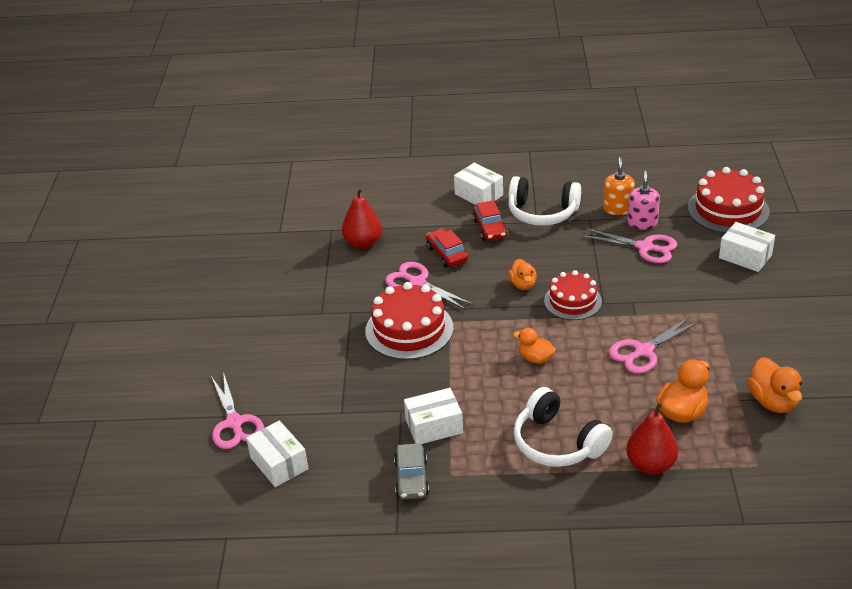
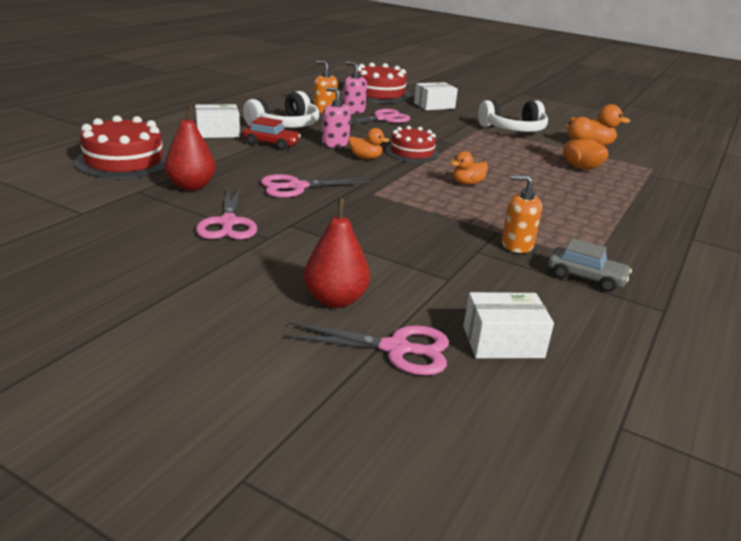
camera: 65 degrees left, 10 degrees down
red cake [365,282,453,360] -> red cake moved to [74,115,168,179]
white box [404,388,463,444] -> orange soap dispenser [502,175,542,253]
red car [426,228,468,268] -> none
white headphones [514,387,613,467] -> white headphones moved to [478,100,548,132]
pink scissors [609,317,700,374] -> pink scissors moved to [196,187,257,240]
red pear [626,402,678,475] -> red pear moved to [304,199,370,308]
none -> pink soap dispenser [322,87,351,148]

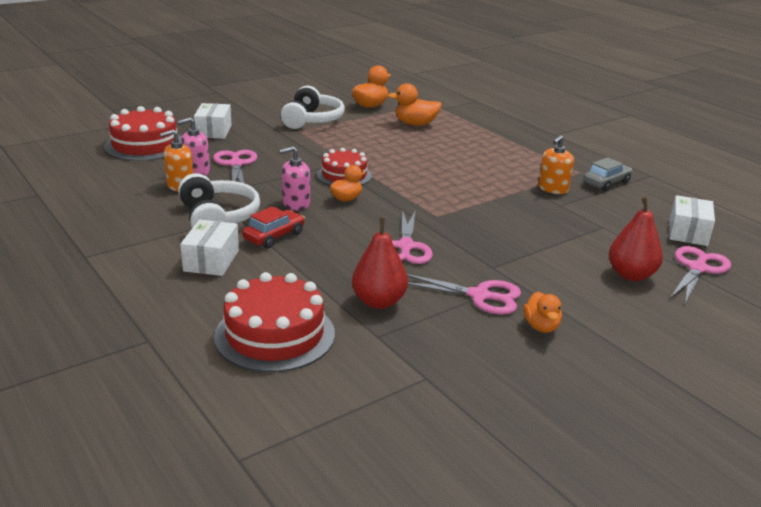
camera: 65 degrees left, 0 degrees up
orange duck [450,151,488,185] -> orange duck moved to [523,292,562,333]

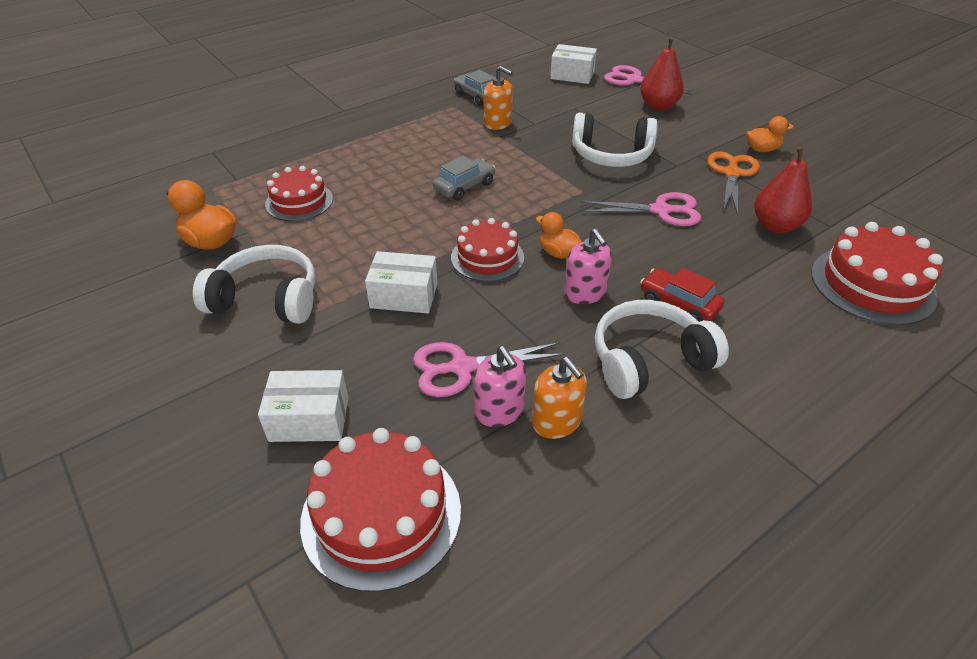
camera: 90 degrees left, 15 degrees up
white box [180,220,239,276] -> white box moved to [365,251,437,313]
orange duck [388,83,442,126] -> red cake [265,166,333,221]
pink scissors [407,274,521,315] -> orange scissors [707,152,760,216]
none -> grey car [433,156,495,200]
none -> white headphones [572,113,658,167]

